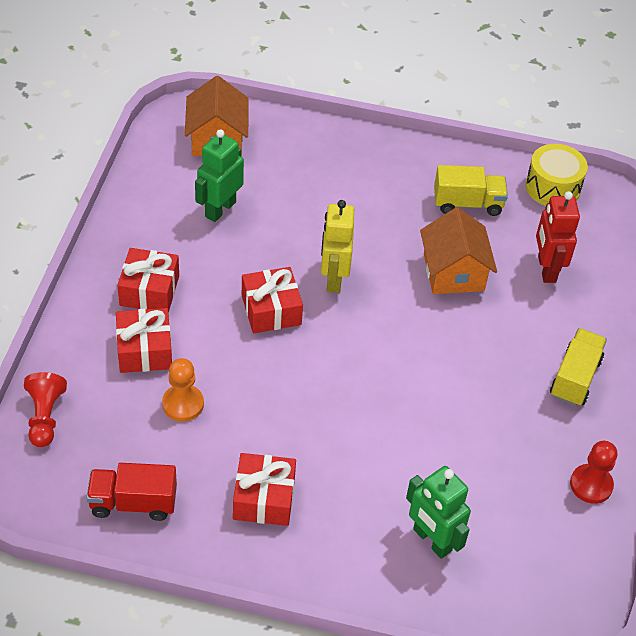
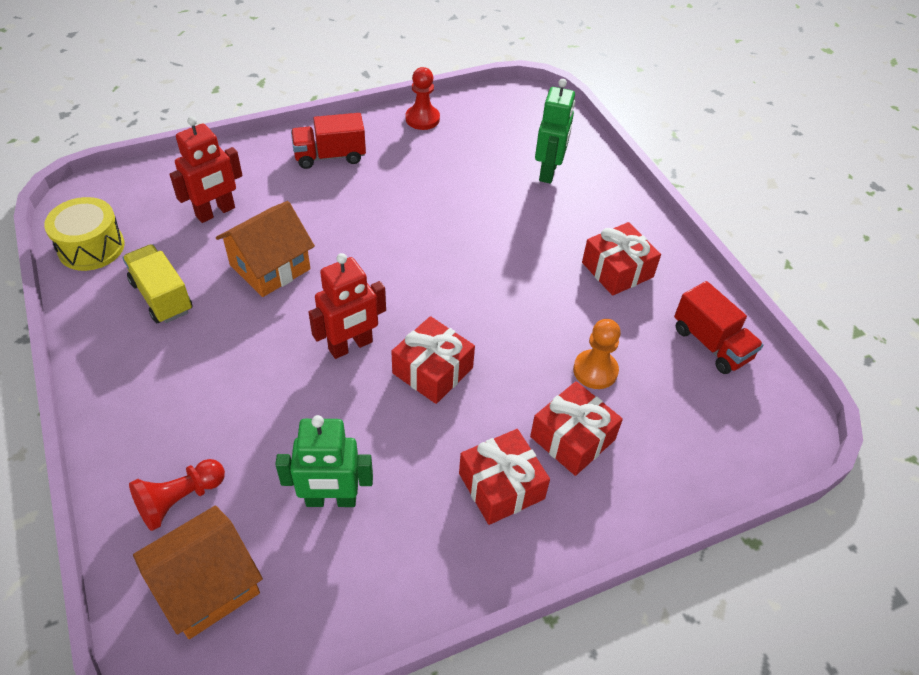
camera: 125 degrees left, 0 degrees up
red pawn [24,372,67,447] -> red pawn moved to [129,459,225,531]
yellow robot [321,200,354,293] -> red robot [308,253,386,359]
yellow truck [550,328,607,406] -> red truck [291,113,366,169]

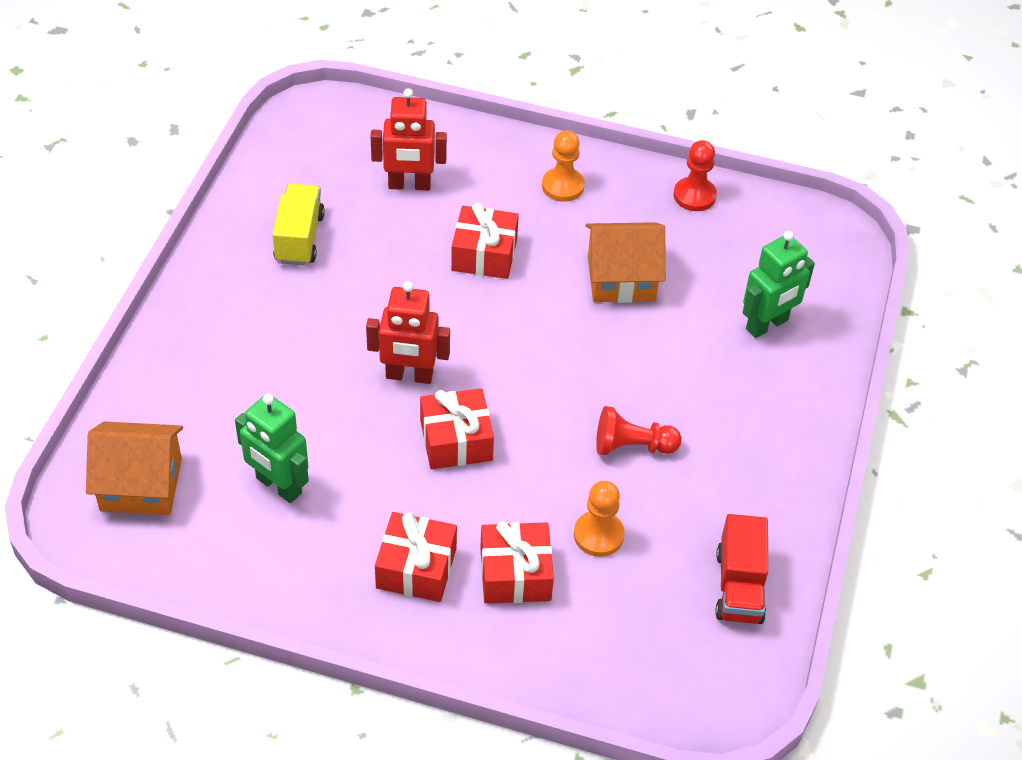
camera: 40 degrees right, 0 degrees up
yellow drum [44,197,125,271] -> none
red pawn [129,459,225,531] -> red pawn moved to [596,406,682,455]
orange house [216,201,315,297] -> orange house moved to [585,222,666,303]
red truck [291,113,366,169] -> orange pawn [542,130,585,202]
red gift [582,222,661,296] -> red gift moved to [451,203,519,279]

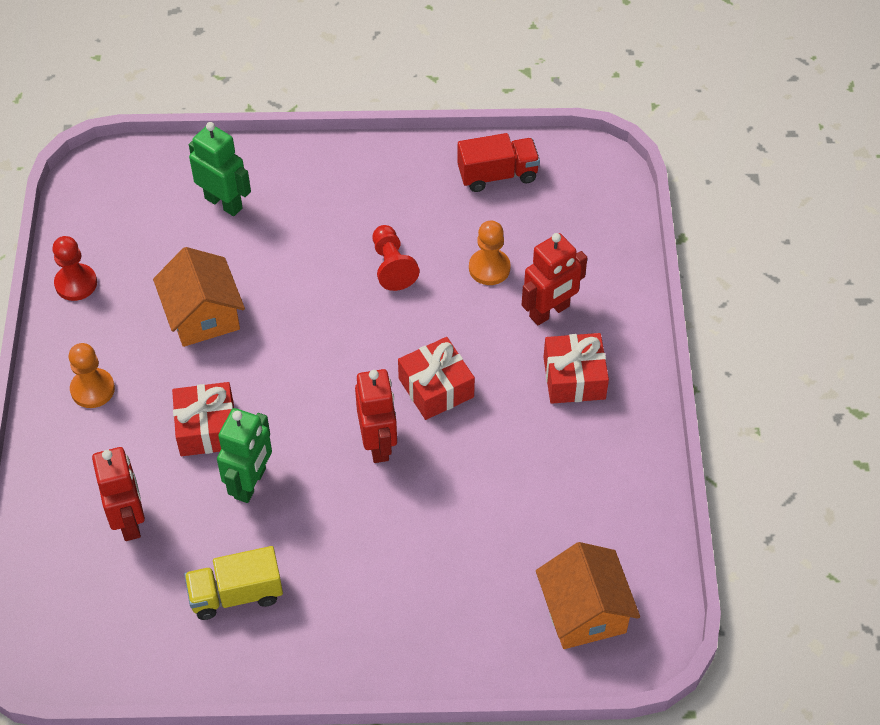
camera: 105 degrees left, 5 degrees up
green robot [235,394,309,503] -> green robot moved to [217,408,272,503]
red gift [480,521,554,604] -> red robot [522,233,587,325]

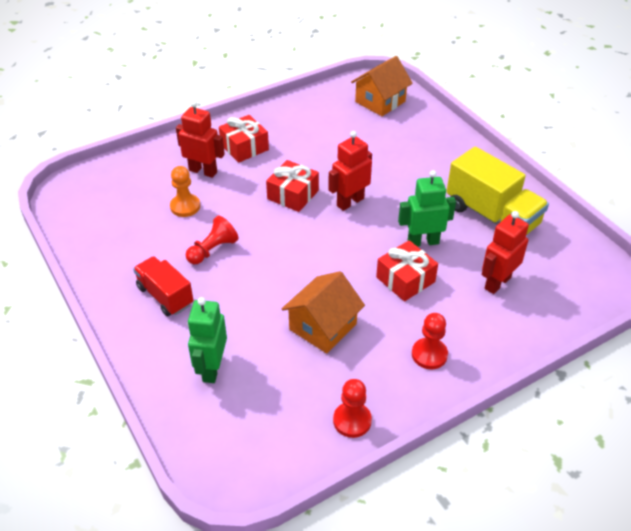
camera: 120 degrees left, 10 degrees down
orange pawn [69,343,115,408] -> red pawn [412,313,448,369]
yellow truck [184,546,283,620] -> yellow truck [447,147,549,235], size x1.60
red truck [457,133,540,192] -> red truck moved to [133,256,193,316]

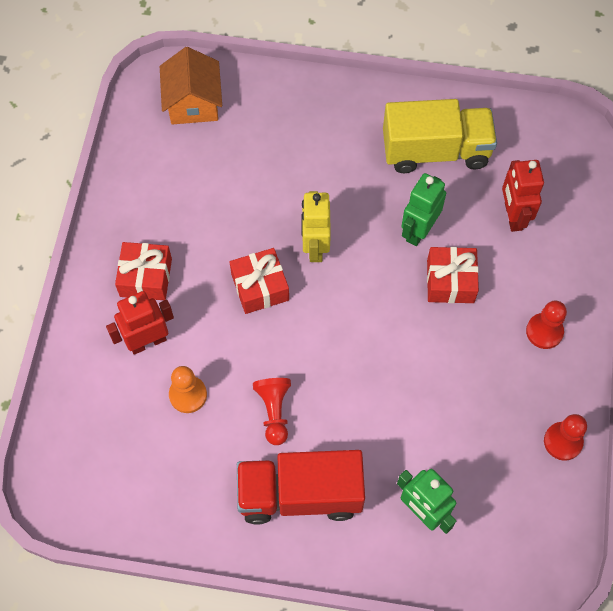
camera: 50 degrees left, 20 degrees up
red truck [133,256,193,316] -> red truck [237,450,365,525], size x1.60
orange house [282,271,365,353] -> none
red robot [328,131,372,211] -> yellow robot [301,191,331,262]

